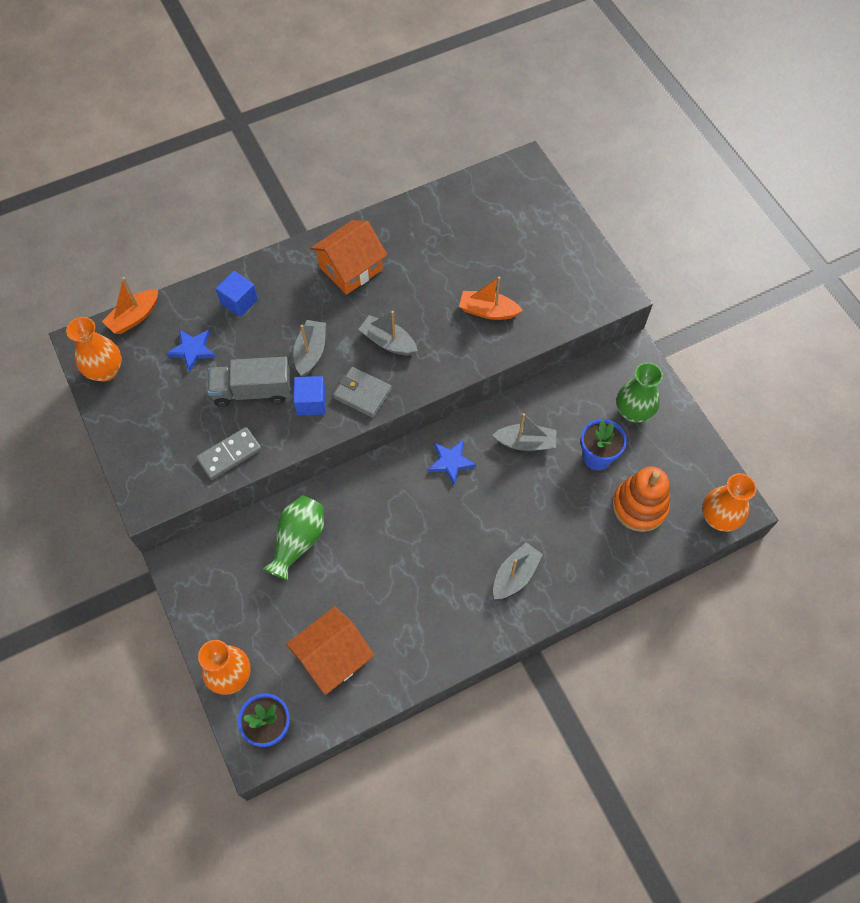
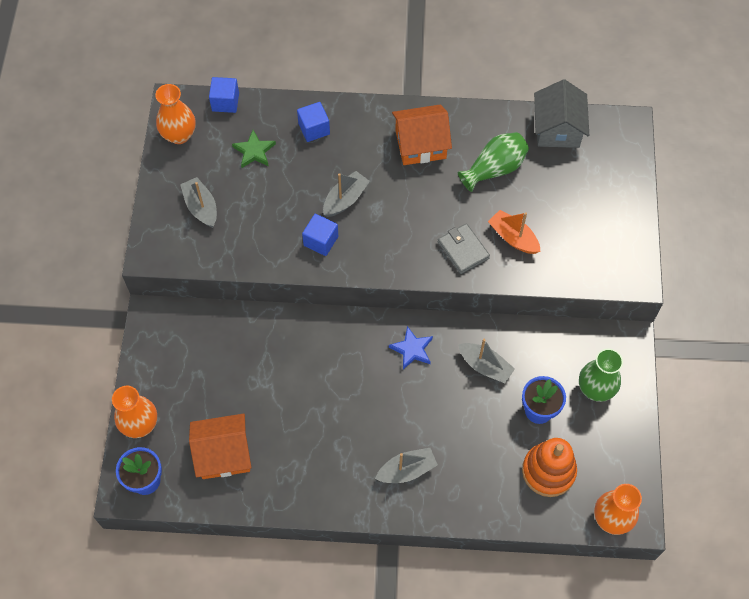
camera: 30 degrees right, 0 degrees up
orange boat [102,277,158,334] -> blue cube [209,77,239,113]
blue star [166,329,216,372] -> green star [232,130,276,168]
grey domino [196,427,261,480] -> none
grey truck [207,357,291,407] -> none
green vase [263,496,324,581] -> green vase moved to [458,132,529,192]
grey wallet [333,367,392,418] -> grey wallet moved to [438,224,490,274]
grey boat [358,311,418,356] -> grey boat moved to [180,177,217,228]
none -> grey house [534,79,589,148]

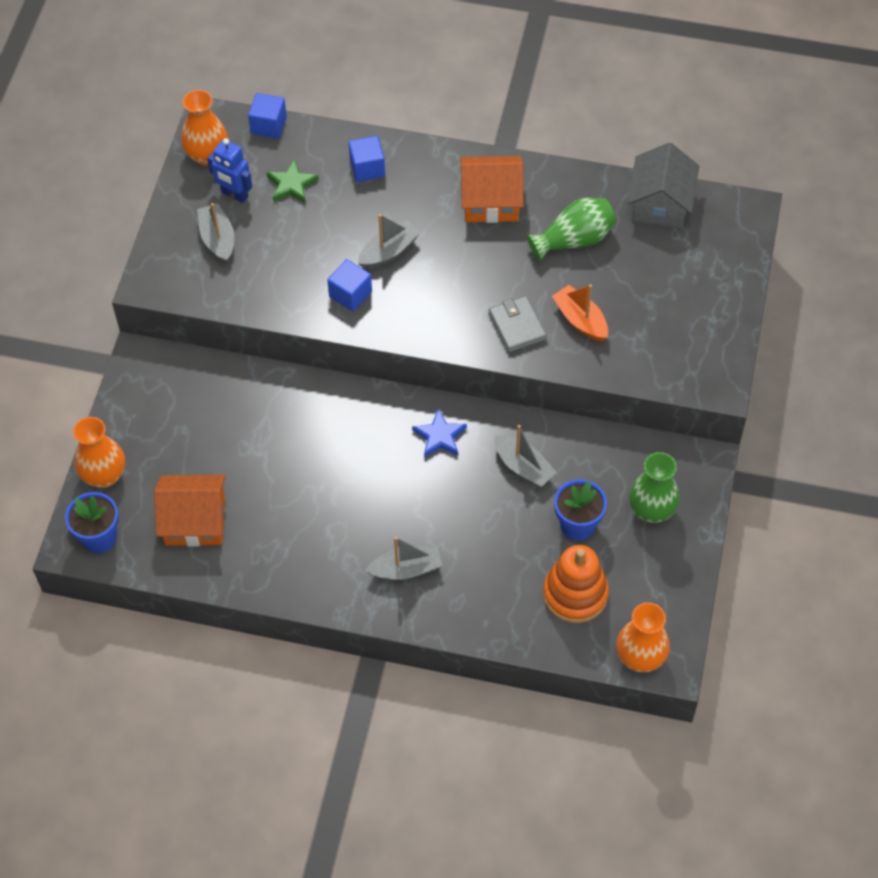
camera: 10 degrees right, 5 degrees down
none -> blue robot [207,138,252,203]

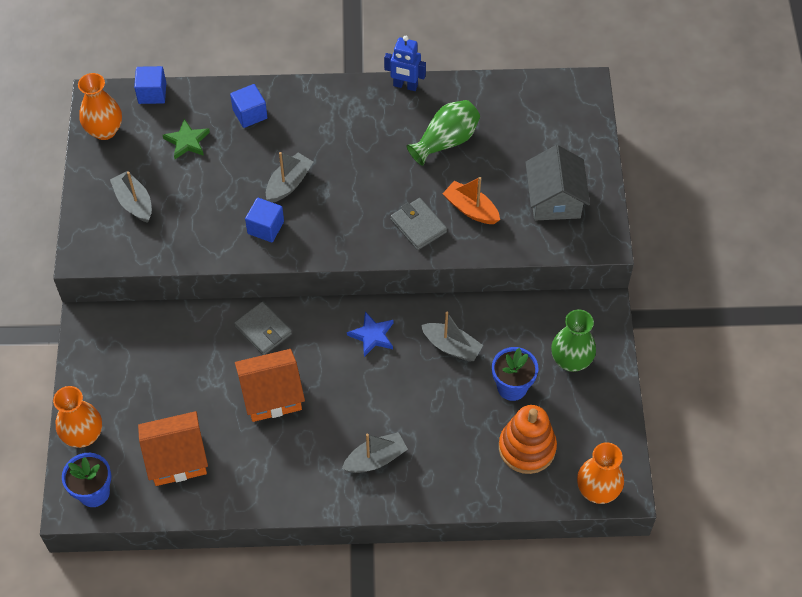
camera: 15 degrees left, 0 degrees up
blue robot [207,138,252,203] -> blue robot moved to [384,36,426,91]
orange house [460,156,524,223] -> orange house moved to [235,349,305,422]
grey house [627,143,699,229] -> grey house moved to [525,145,590,221]
none -> grey wallet [234,301,292,355]

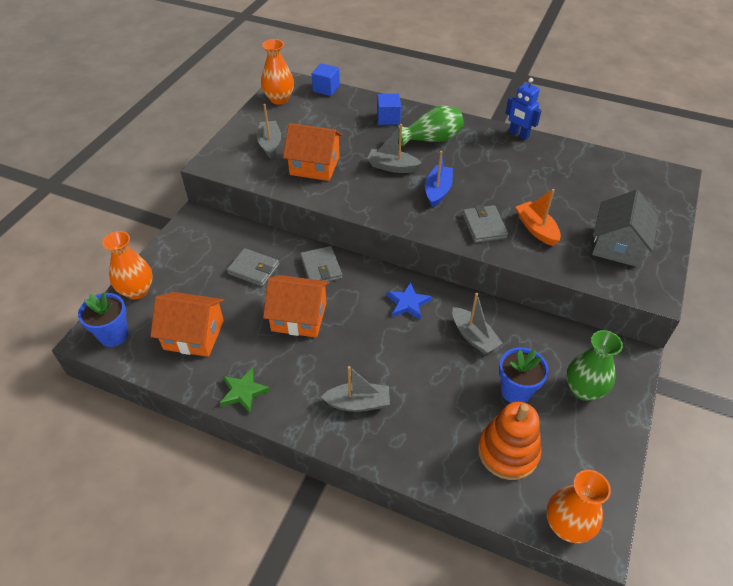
camera: 25 degrees right, 10 degrees down
green star [163,119,210,159] -> green star moved to [220,367,270,413]
blue cube [245,198,284,242] -> none
grey boat [266,152,313,203] -> grey boat turned 135 degrees counterclockwise [367,124,422,173]
green vase [407,100,480,166] -> green vase moved to [397,105,464,147]
none -> grey wallet [227,248,279,287]
none -> orange house [283,123,343,181]
none -> blue boat [425,151,453,207]

